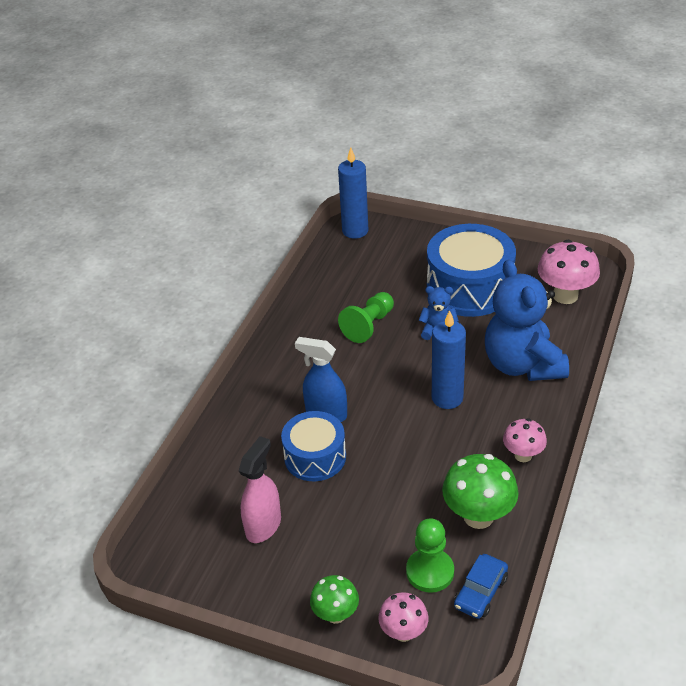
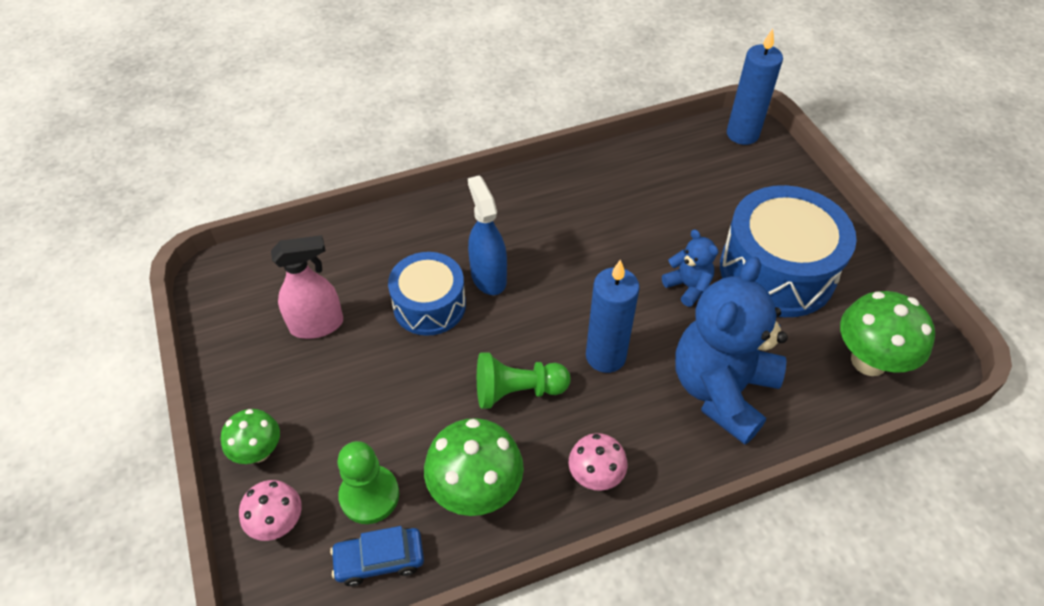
camera: 45 degrees right, 10 degrees up
green pawn [338,292,394,343] -> green pawn moved to [477,352,570,409]
pink mushroom [537,240,600,304] -> green mushroom [840,291,935,376]

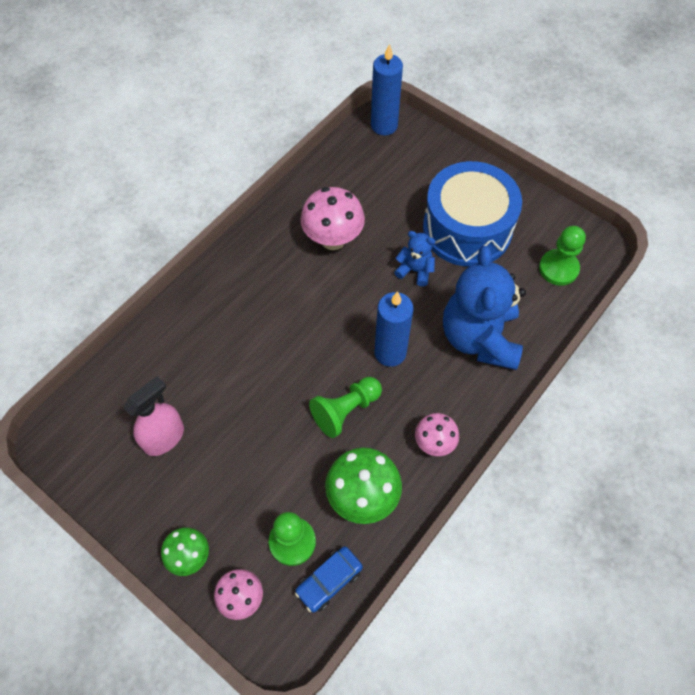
camera: 30 degrees left, 10 degrees up
blue drum [388,252,466,336] -> none
blue spray bottle [468,175,507,295] -> none
green mushroom [840,291,935,376] -> green pawn [539,226,586,286]
none -> pink mushroom [300,187,365,250]

